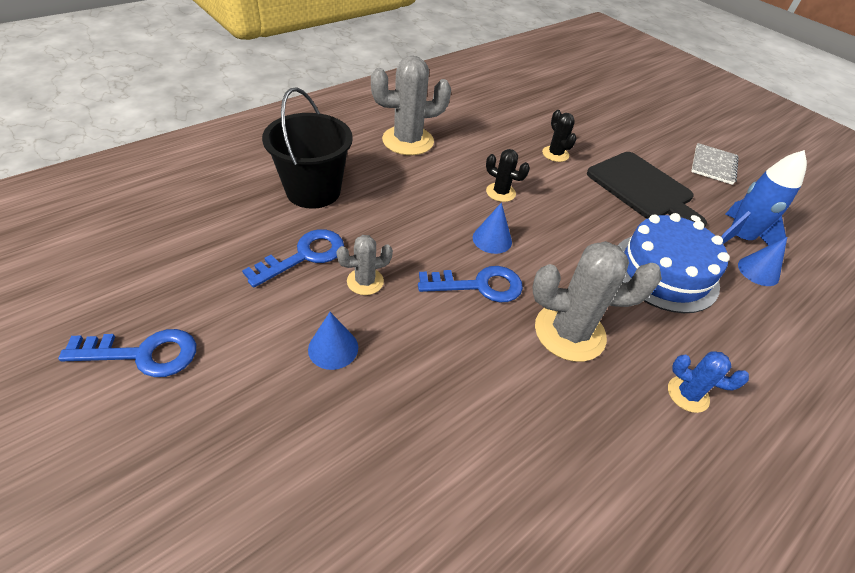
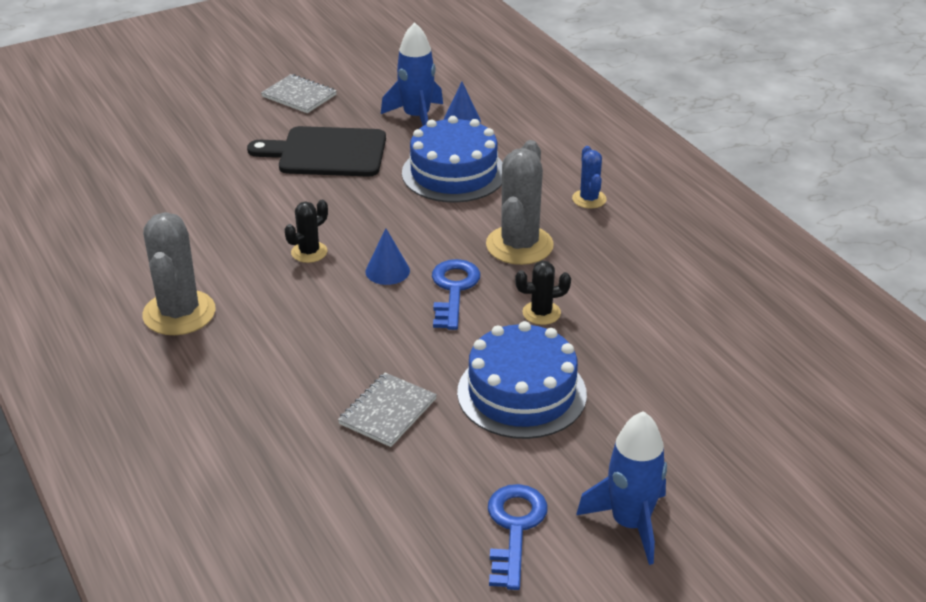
camera: 75 degrees left, 10 degrees down
blue key [242,229,344,288] -> grey notebook [338,373,437,447]
black bucket [262,87,353,209] -> none
blue cone [308,312,358,370] -> blue cake [457,321,587,439]
grey cactus [336,235,393,295] -> none
black cactus [542,110,577,162] -> black cactus moved to [515,261,571,325]
black cutting board [587,152,707,227] -> black cutting board turned 150 degrees counterclockwise [247,126,386,177]
blue cactus [668,351,749,413] -> blue cactus turned 45 degrees counterclockwise [572,146,607,209]
none -> blue rocket [576,411,667,565]

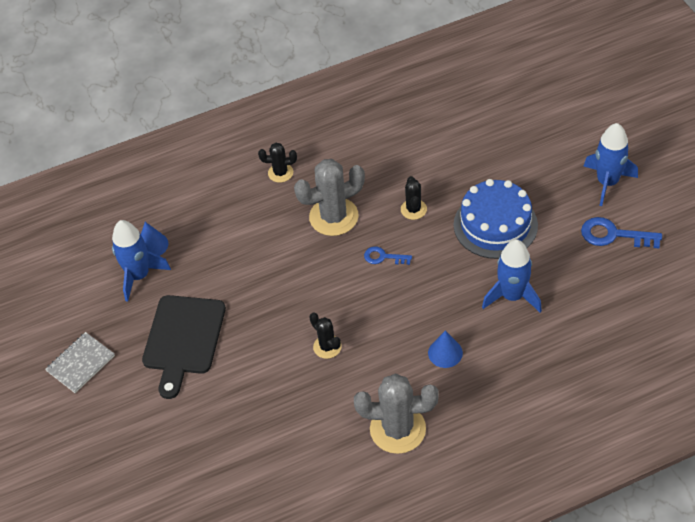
camera: 80 degrees left, 15 degrees up
grey notebook [338,373,437,447] -> blue rocket [482,239,542,312]
blue cone [366,228,410,285] -> blue cone moved to [428,330,463,368]
blue cake [402,116,503,202] -> none
blue key [432,259,480,330] -> blue key [364,246,412,265], size x0.61
grey cactus [486,140,554,265] -> grey cactus turned 45 degrees counterclockwise [294,159,365,236]
blue cactus [572,146,607,209] -> black cactus [258,143,297,183]

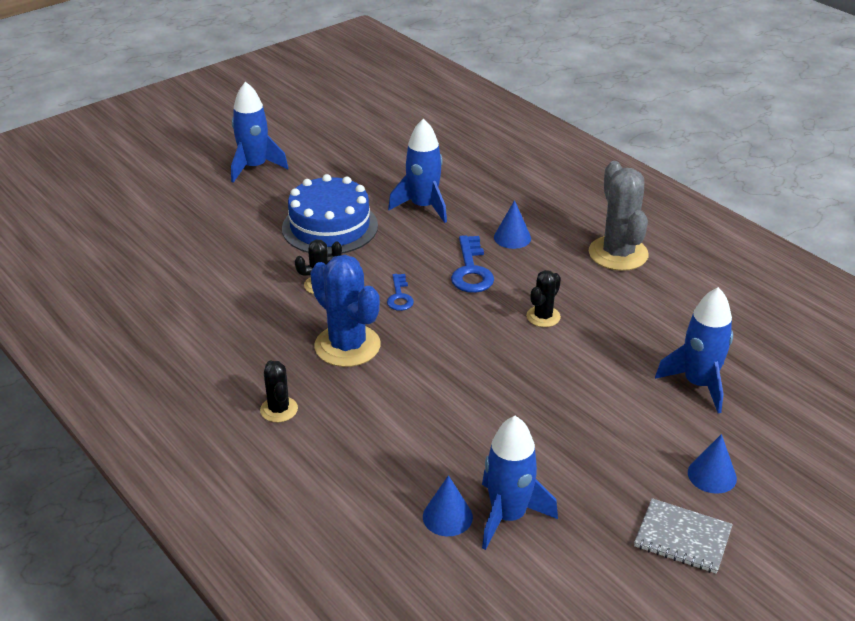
camera: 110 degrees left, 15 degrees down
black cutting board [142,295,226,399] -> none
grey cactus [294,159,365,236] -> blue cactus [310,255,381,367]
blue key [581,217,662,248] -> blue key moved to [451,235,494,293]
none -> blue rocket [655,287,733,413]
none -> blue cone [688,434,737,494]

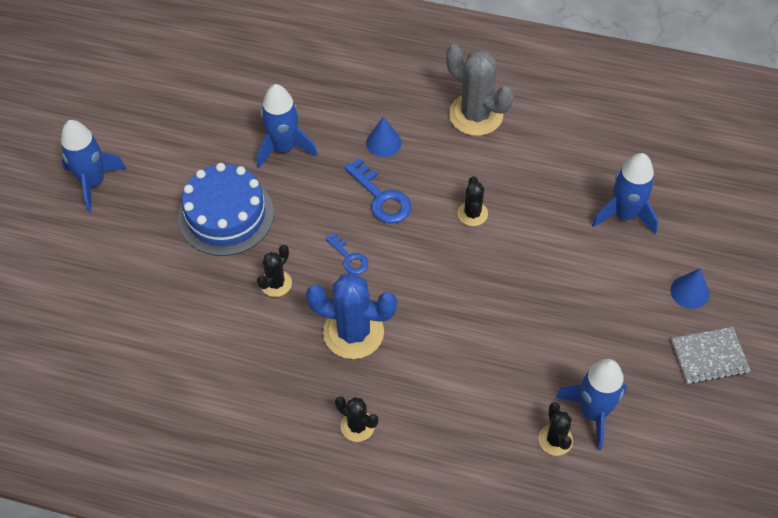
camera: 35 degrees left, 20 degrees up
blue cone [423,475,473,536] -> black cactus [539,402,573,456]

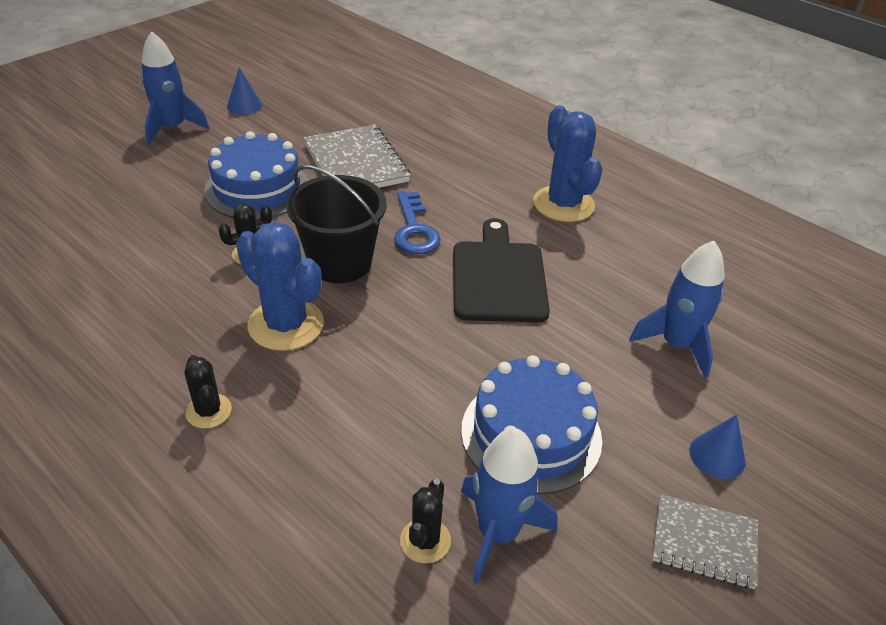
camera: 25 degrees right, 15 degrees down
blue rocket [257,84,318,168] -> grey notebook [304,125,411,188]
blue key [325,233,368,274] -> black bucket [286,165,387,283]
blue cone [366,116,401,157] -> blue cone moved to [227,68,262,115]
grey cactus [446,44,514,136] -> blue cactus [533,105,603,222]
black cactus [457,176,488,226] -> black cutting board [453,218,550,323]
none -> blue cake [461,355,602,494]

